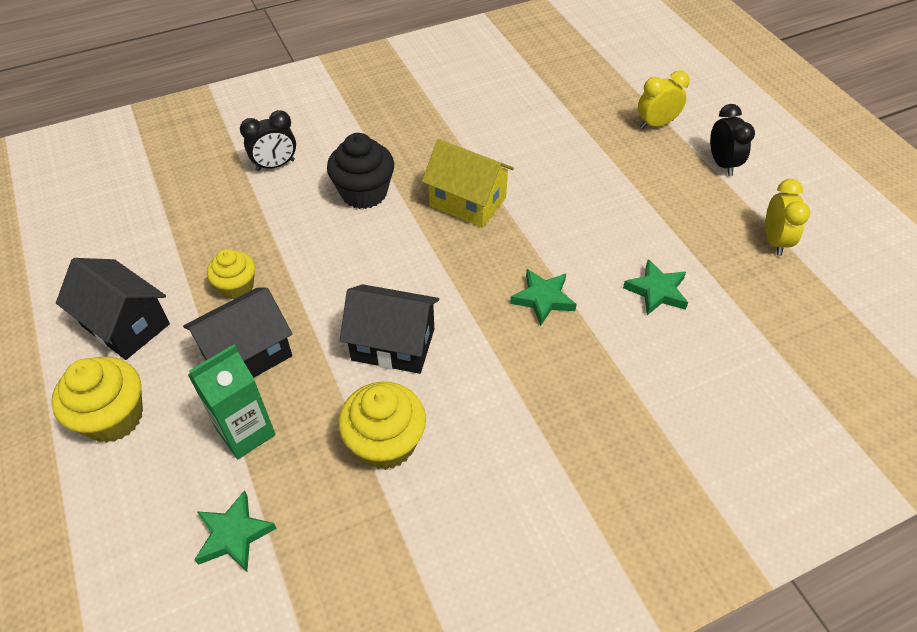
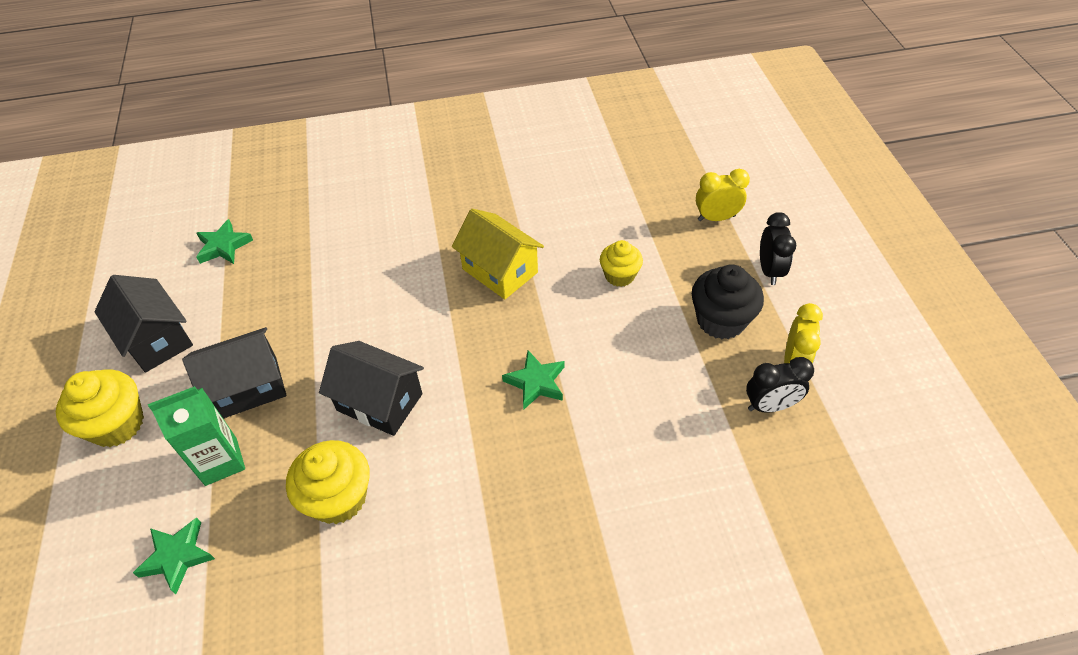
camera: 15 degrees right, 0 degrees up
yellow cupcake [207,249,255,299] -> yellow cupcake moved to [600,240,643,287]
black clock [240,110,296,171] -> black clock moved to [746,357,814,413]
black cupcake [327,133,394,209] -> black cupcake moved to [692,264,764,339]
green star [623,259,688,315] -> green star moved to [196,219,253,264]

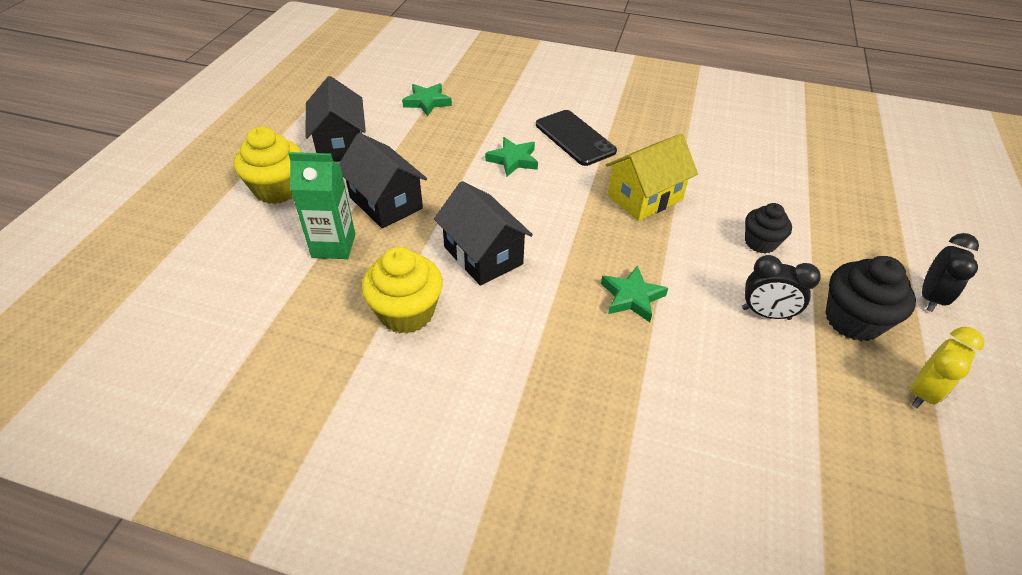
camera: 25 degrees right, 5 degrees down
green star [133,517,215,594] -> green star moved to [485,137,538,177]
black house [182,327,286,419] -> black house turned 45 degrees clockwise [339,133,427,228]
yellow house [452,209,544,299] -> yellow house turned 75 degrees clockwise [606,134,698,221]
yellow cupcake [600,240,643,287] -> black cupcake [745,203,792,254]
yellow clock [696,169,750,221] -> none
black clock [746,357,814,413] -> black clock moved to [742,255,821,320]
none -> black phone [536,110,617,166]

